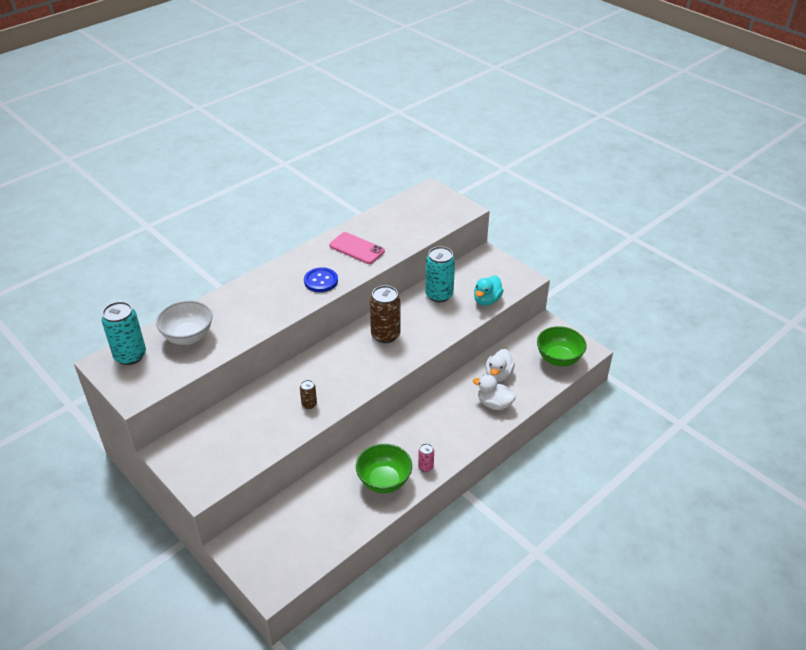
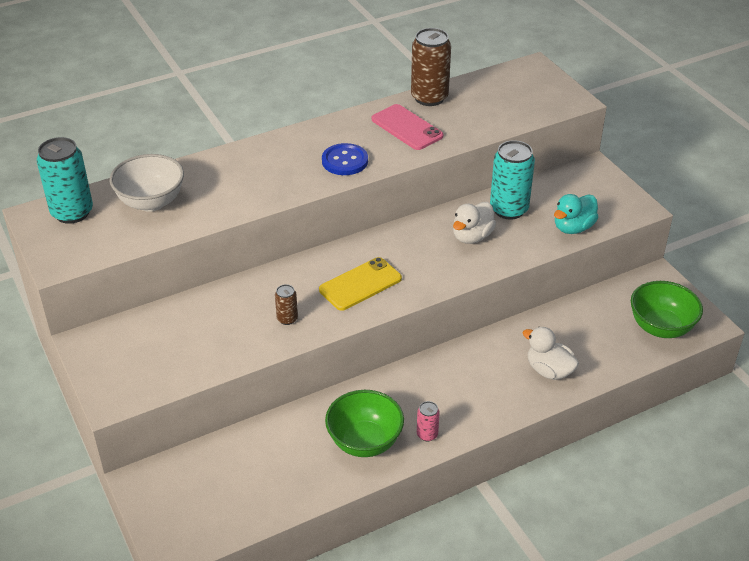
camera: 15 degrees right, 0 degrees up
brown can [370,285,401,343] -> brown can moved to [411,28,451,106]
white duck [485,349,515,382] -> white duck moved to [453,202,496,244]
none -> yellow phone [319,257,402,311]

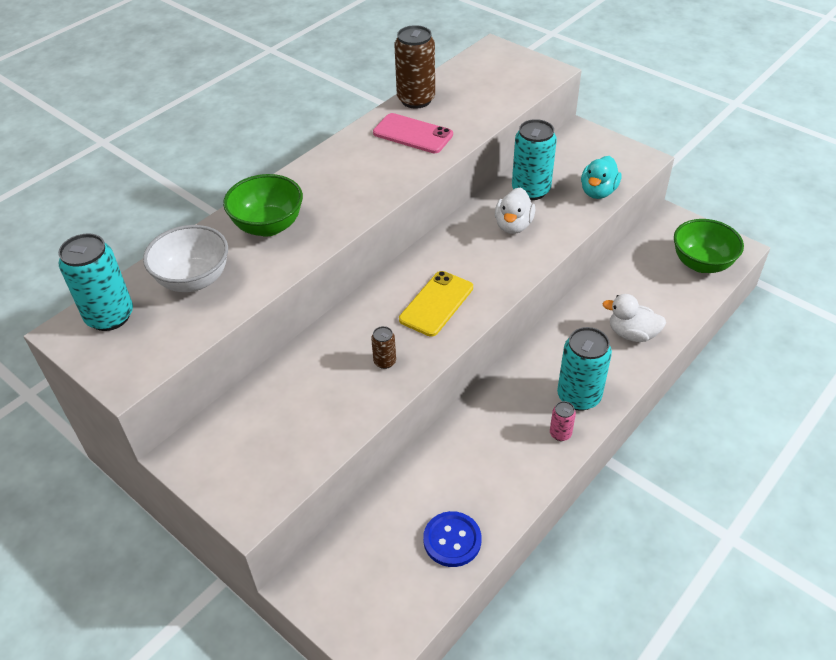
camera: 20 degrees left, 5 degrees up
blue button [322,143,368,175] -> blue button moved to [423,511,482,567]
green bowl [325,390,404,457] -> green bowl moved to [223,174,303,237]
none -> turquoise can [557,327,612,411]

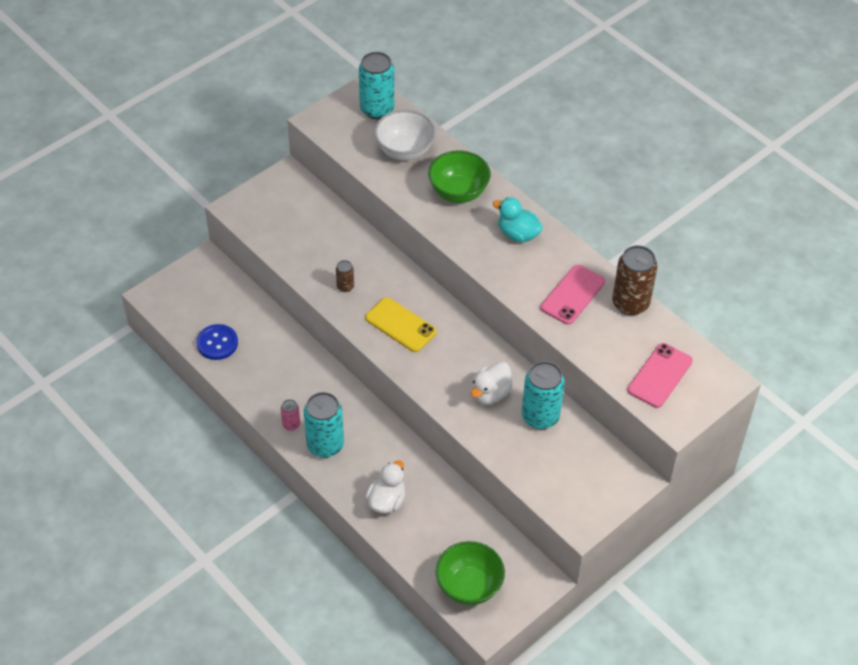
camera: 95 degrees right, 5 degrees up
white duck [495,188,535,234] -> white duck turned 75 degrees counterclockwise [471,362,513,405]
turquoise duck [581,156,621,199] -> turquoise duck moved to [493,197,543,242]
none -> pink phone [627,343,693,408]

